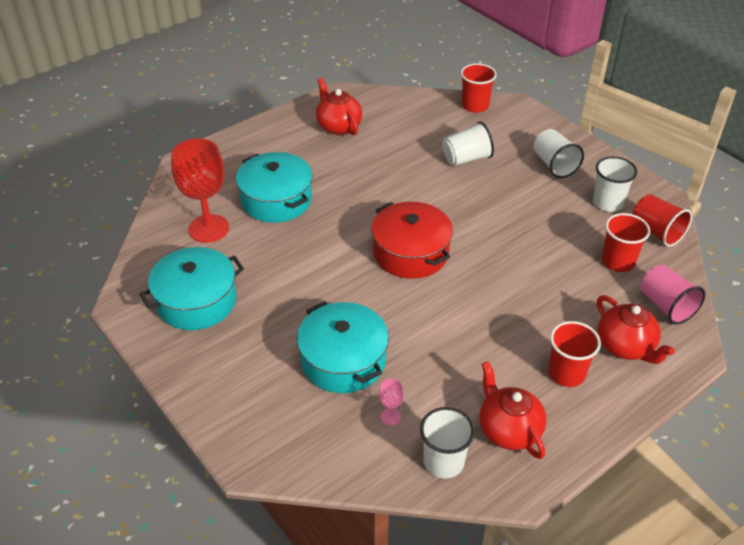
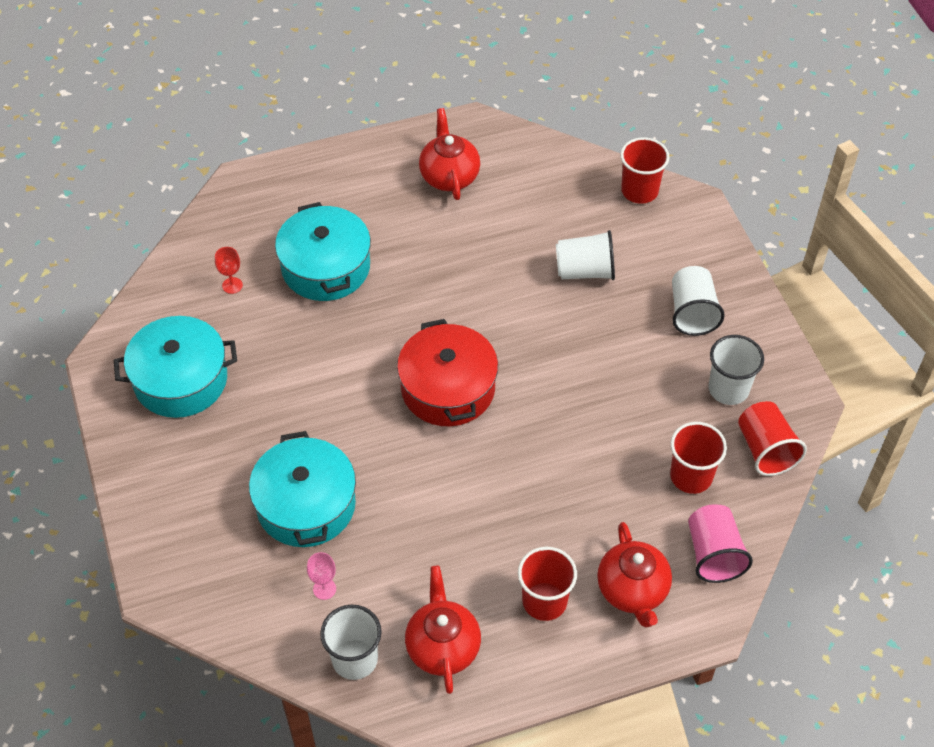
camera: 20 degrees right, 10 degrees up
red goblet [171,138,229,243] -> red goblet [215,247,243,294], size x0.41

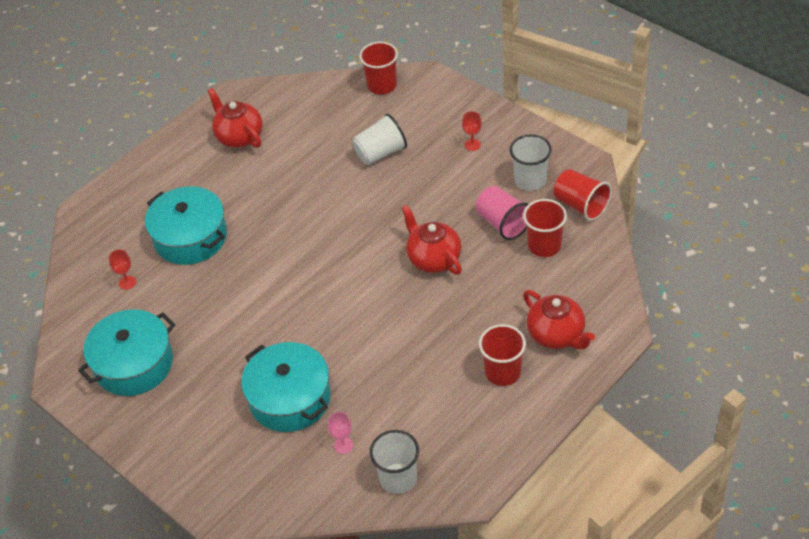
camera: 25 degrees left, 5 degrees down
red pot [397,319,498,426] -> none
red teapot [405,566,481,694] -> red teapot moved to [402,205,462,275]
white cup [672,266,725,336] -> red goblet [462,111,482,151]
pink cup [688,504,753,583] -> pink cup moved to [476,186,528,240]

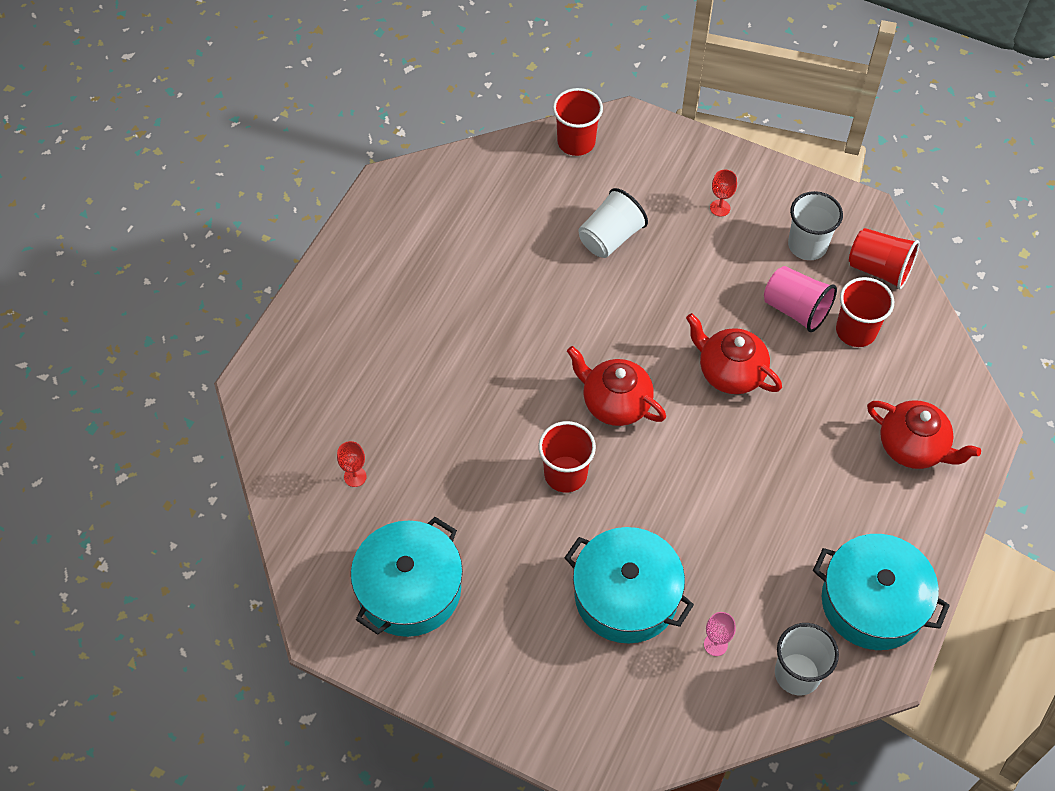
camera: 20 degrees left, 10 degrees up
turquoise pot [145,186,227,265] -> turquoise pot moved to [813,534,950,650]
red teapot [207,88,263,148] -> red teapot moved to [567,346,666,426]
red cup [479,324,526,386] -> red cup moved to [538,421,596,493]

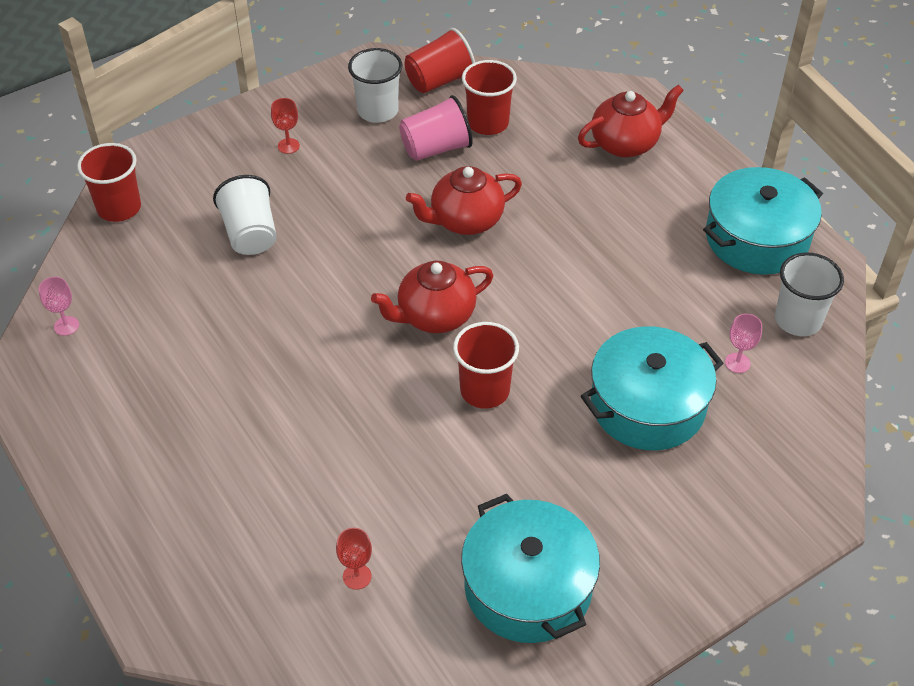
camera: 60 degrees left, 10 degrees down
none -> pink goblet [39,277,79,336]

